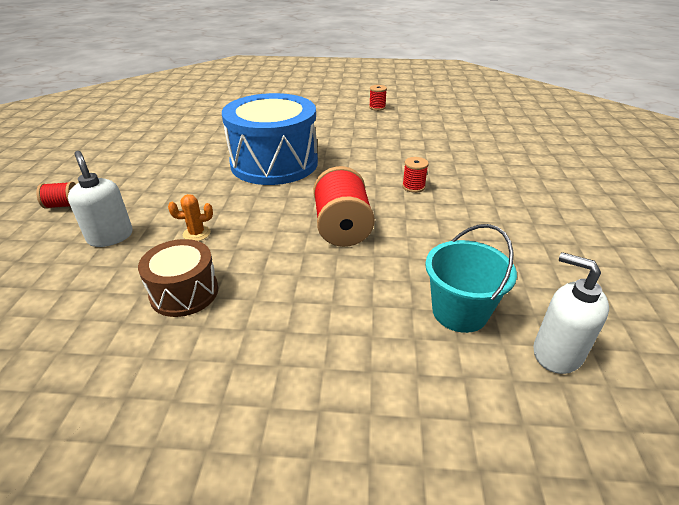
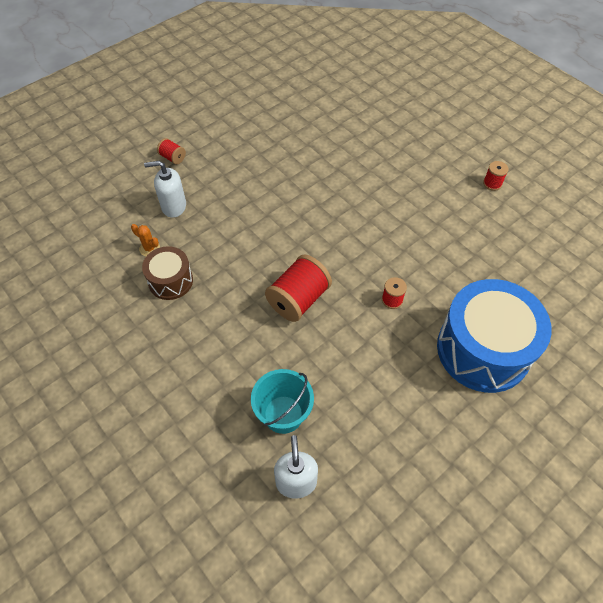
camera: 45 degrees right, 20 degrees up
white soap dispenser [68,151,133,247] -> white soap dispenser turned 105 degrees counterclockwise [144,161,186,218]
orange cactus [168,194,213,241] -> orange cactus moved to [131,224,160,256]
blue drum [222,93,318,185] -> blue drum moved to [437,279,552,393]

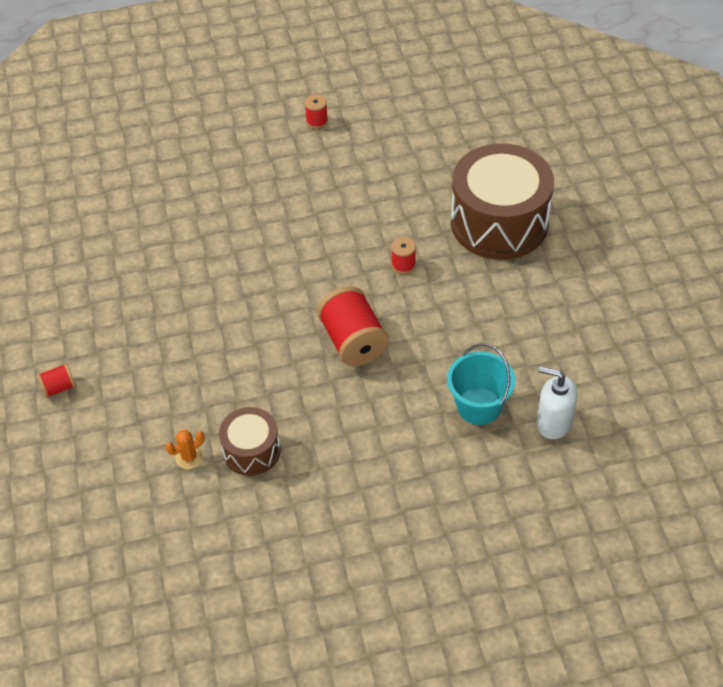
camera: 60 degrees left, 5 degrees down
white soap dispenser [144,161,186,218] -> none
blue drum [437,279,552,393] -> brown drum [451,143,554,260]

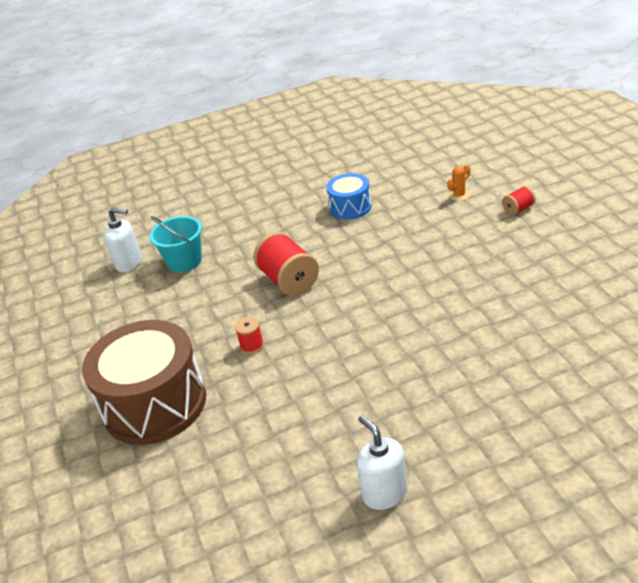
camera: 175 degrees right, 15 degrees down
orange cactus [165,430,205,469] -> orange cactus moved to [447,165,470,201]
brown drum [219,407,281,476] -> blue drum [326,173,372,220]
red spool [304,94,328,129] -> white soap dispenser [357,415,407,510]

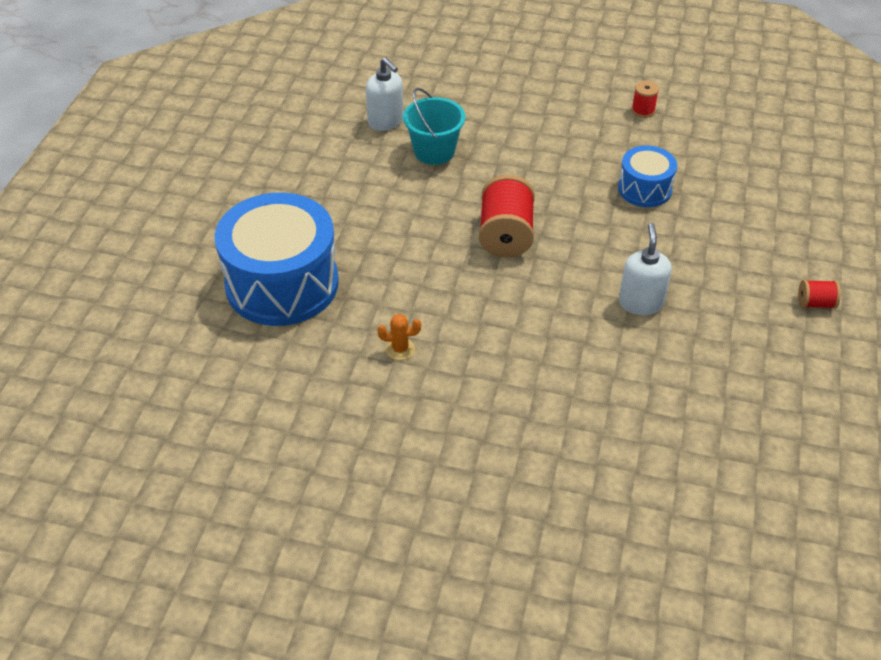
camera: 30 degrees right, 10 degrees up
brown drum [82,320,206,445] -> blue drum [215,193,339,326]
red spool [235,317,264,354] -> red spool moved to [632,81,659,118]
white soap dispenser [357,415,407,510] -> white soap dispenser moved to [619,223,672,315]
orange cactus [447,165,470,201] -> orange cactus moved to [377,314,421,360]

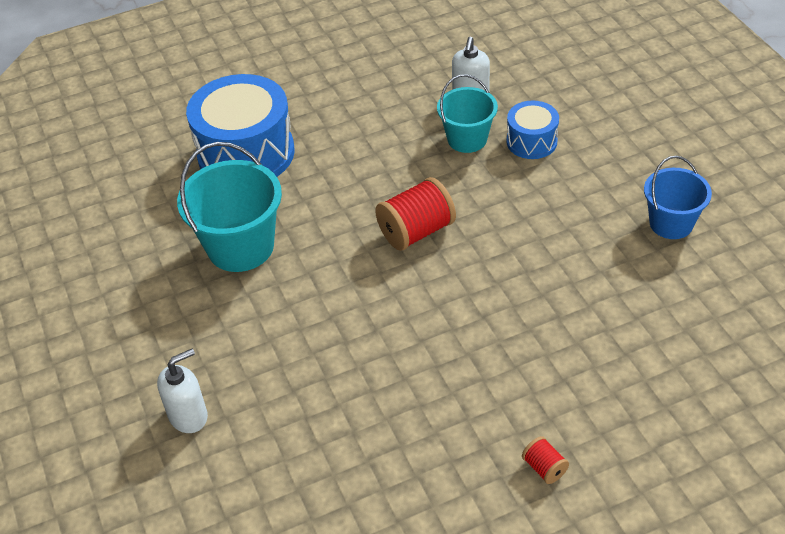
camera: 55 degrees right, 0 degrees up
orange cactus [377,314,421,360] -> turquoise bucket [177,142,282,272]
blue drum [618,146,677,207] -> blue drum moved to [506,101,559,159]
white soap dispenser [619,223,672,315] -> white soap dispenser moved to [157,349,208,433]
red spool [632,81,659,118] -> blue bucket [644,156,712,239]

